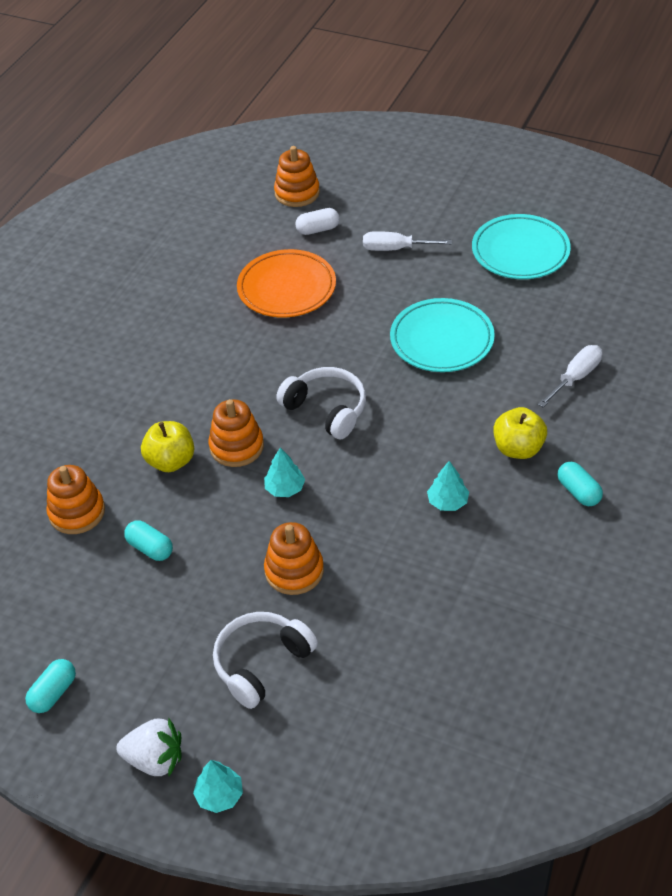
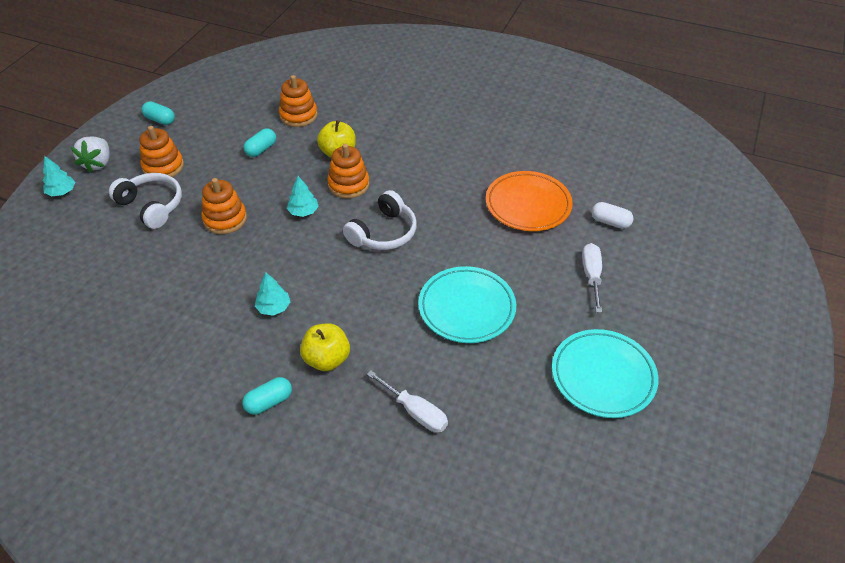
camera: 85 degrees right, 0 degrees up
orange stacking toy [274,146,320,207] -> orange stacking toy moved to [140,126,184,177]
white capsule [295,208,340,235] -> white capsule turned 45 degrees counterclockwise [591,202,634,229]

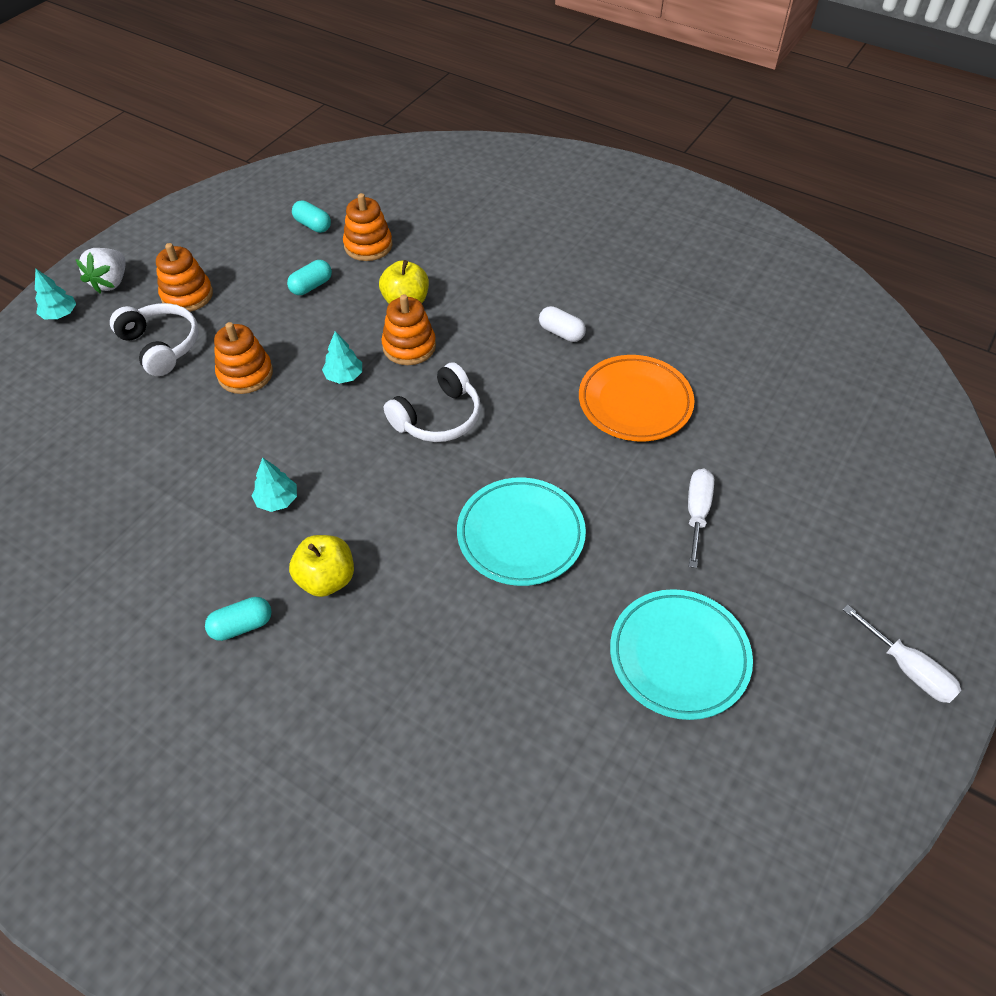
camera: 10 degrees right, 5 degrees up
turquoise capsule [142,101,175,125] -> turquoise capsule moved to [292,200,331,233]
white screwdriver [367,370,448,433] -> white screwdriver moved to [842,604,961,703]
white capsule [591,202,634,229] -> white capsule moved to [539,306,586,342]

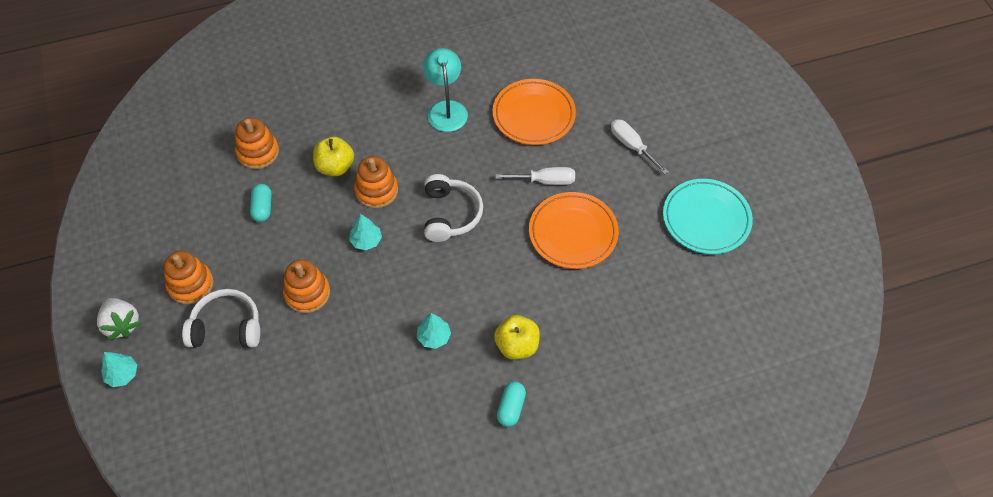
camera: 50 degrees left, 5 degrees up
turquoise capsule [292,200,331,233] -> none
turquoise plate [457,477,586,586] -> orange plate [529,192,619,269]
white capsule [539,306,586,342] -> turquoise lamp [423,48,468,132]
white screwdriver [842,604,961,703] -> white screwdriver moved to [495,167,575,185]

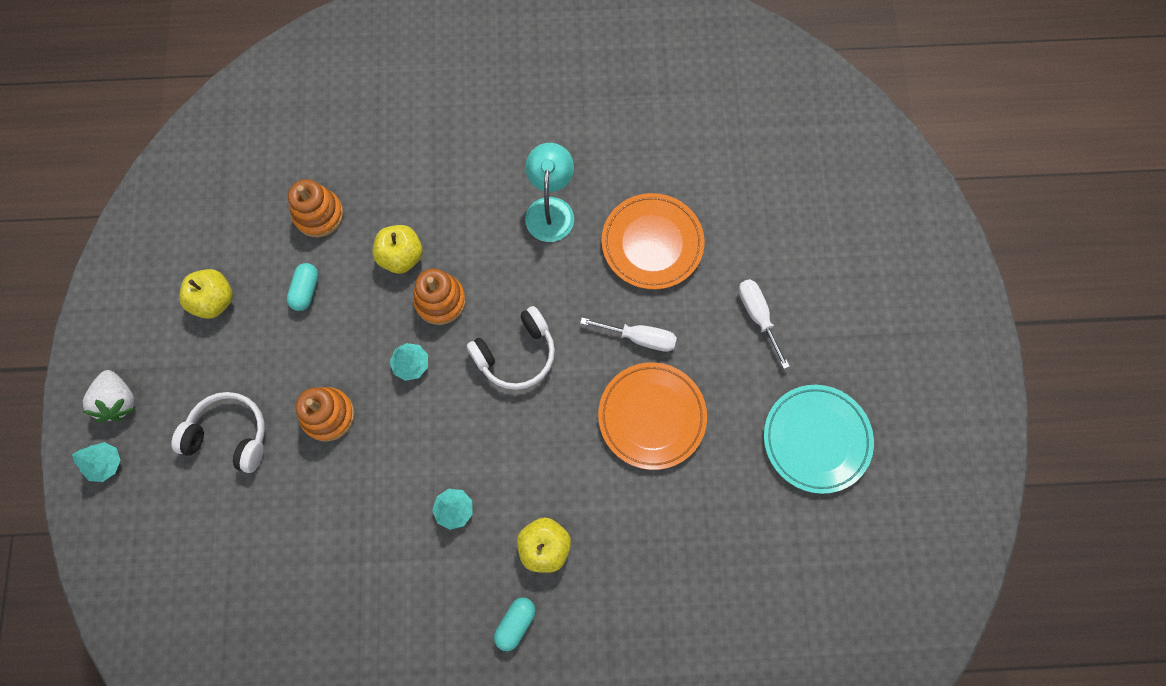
camera: 15 degrees right, 15 degrees up
orange stacking toy [164,251,214,304] -> none
white headphones [424,174,483,242] -> white headphones turned 45 degrees clockwise [466,306,555,390]
none -> yellow apple [179,269,233,319]

